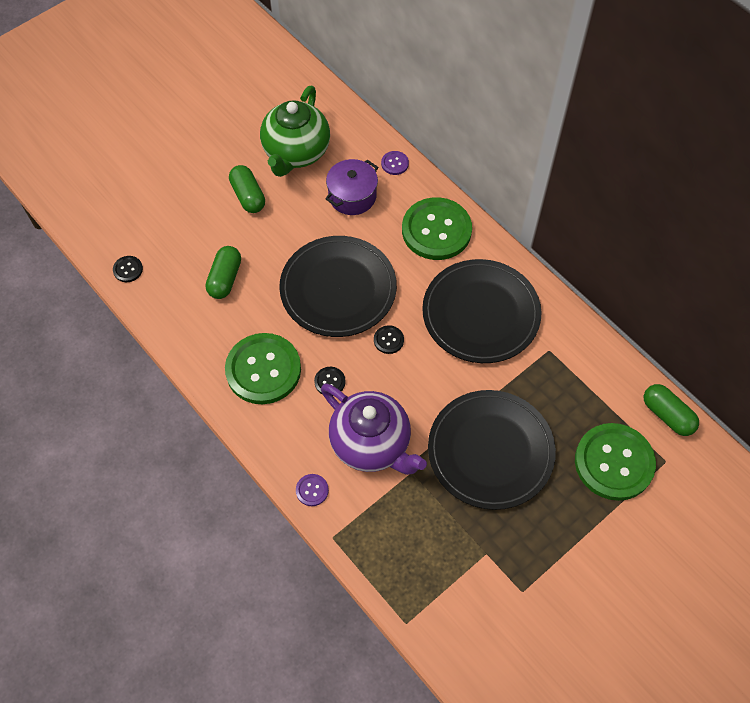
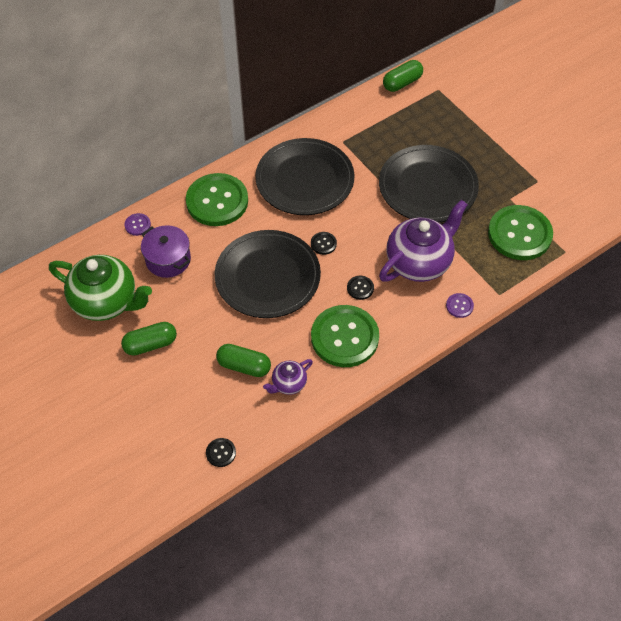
camera: 85 degrees left, 5 degrees down
green button [575,423,656,501] -> green button moved to [488,205,553,260]
none -> purple teapot [263,359,313,395]

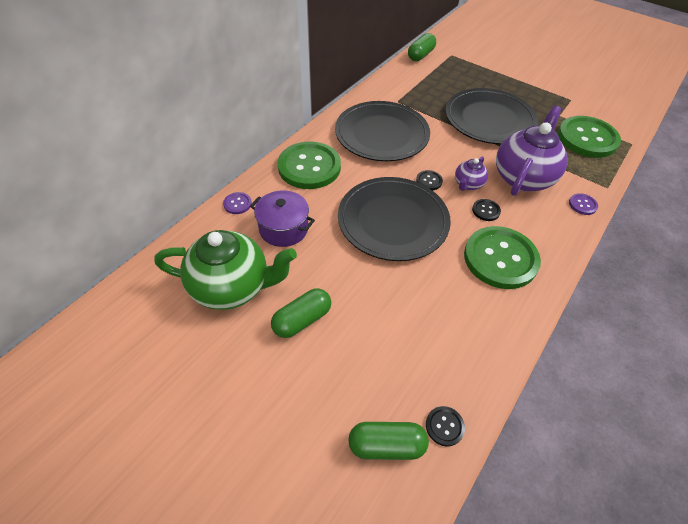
camera: 20 degrees left, 5 degrees down
green capsule [216,344,271,377] -> green capsule moved to [348,422,429,460]
purple teapot [263,359,313,395] -> purple teapot moved to [455,156,488,191]

